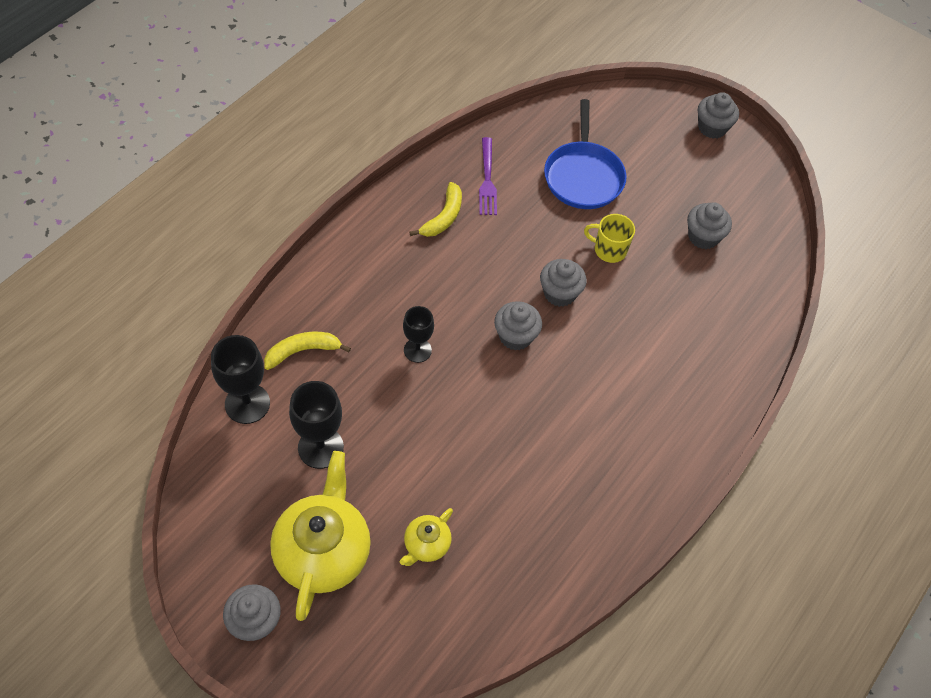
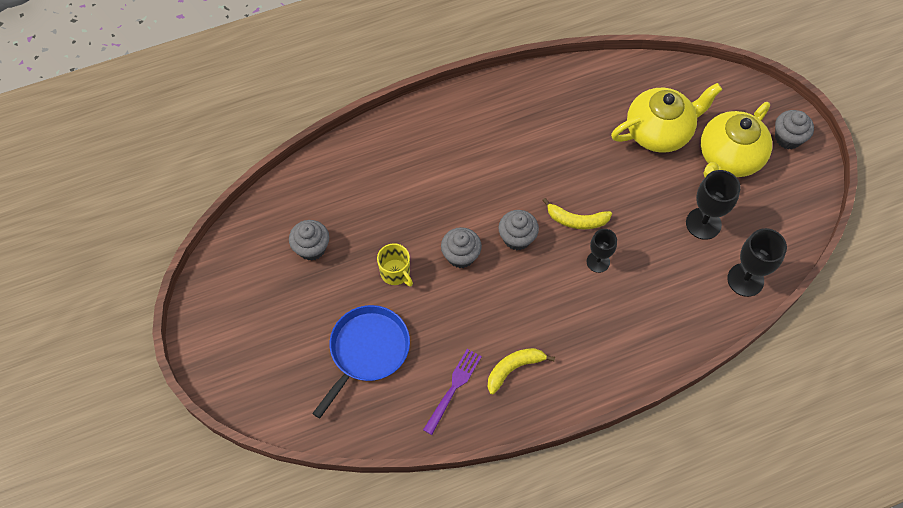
camera: 145 degrees left, 5 degrees up
yellow banana [264,332,351,370] -> yellow banana moved to [542,198,612,229]
yellow teapot [400,508,453,566] -> yellow teapot [611,83,722,153], size x2.04
grey cupcake [698,92,739,139] -> none

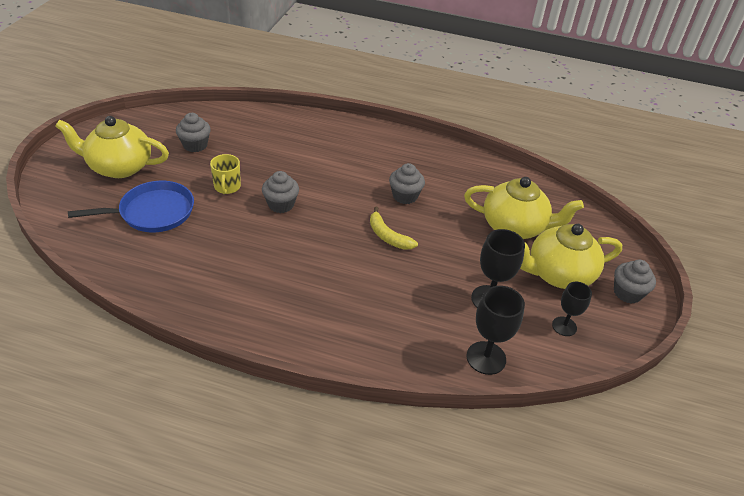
camera: 35 degrees right, 20 degrees down
purple fork [423,349,482,435] -> none
yellow banana [488,348,555,394] -> none
grey cupcake [498,210,539,250] -> grey cupcake moved to [389,163,425,204]
black goblet [587,229,617,273] -> black goblet moved to [552,282,592,336]
none -> yellow teapot [55,116,169,178]

